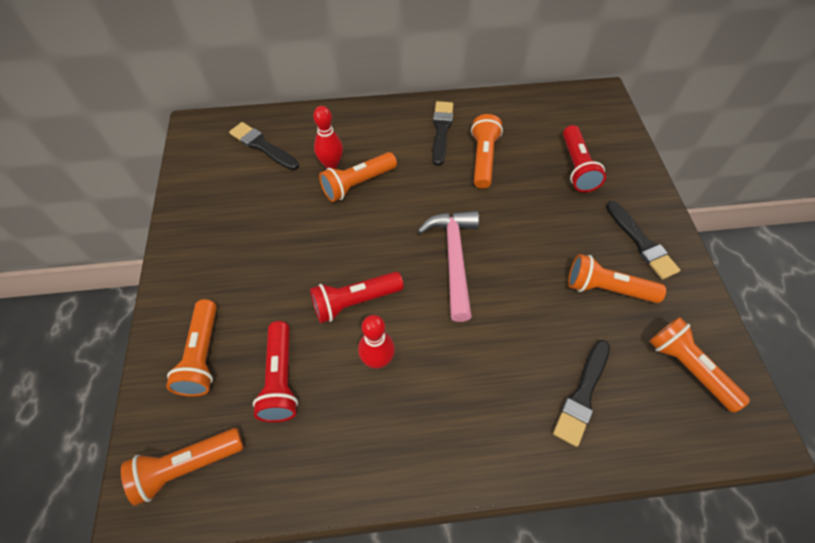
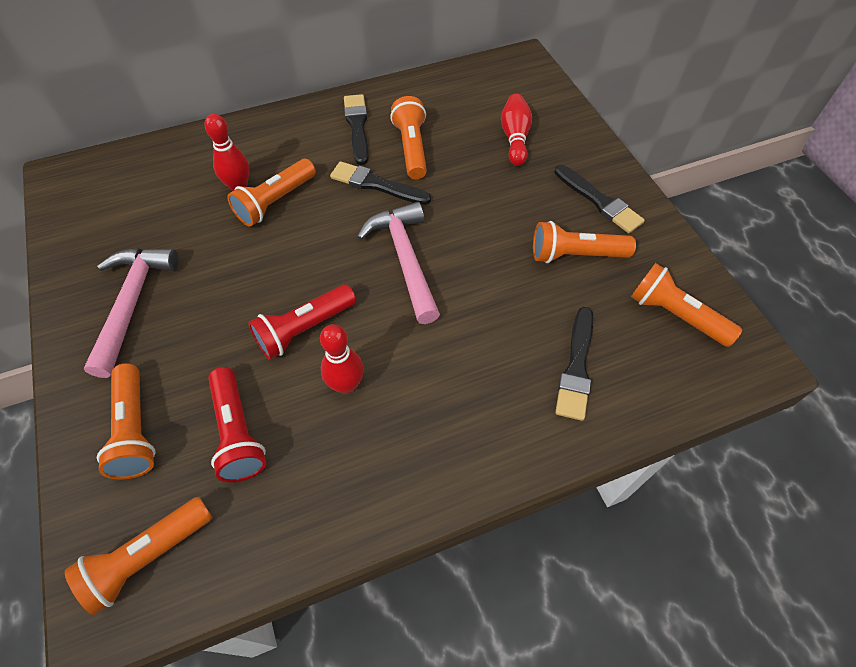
camera: 15 degrees left, 0 degrees up
black brush [229,122,299,170] -> black brush moved to [330,161,431,205]
red flashlight [563,125,606,192] -> red bowling pin [501,94,532,166]
none -> pink hammer [84,248,179,378]

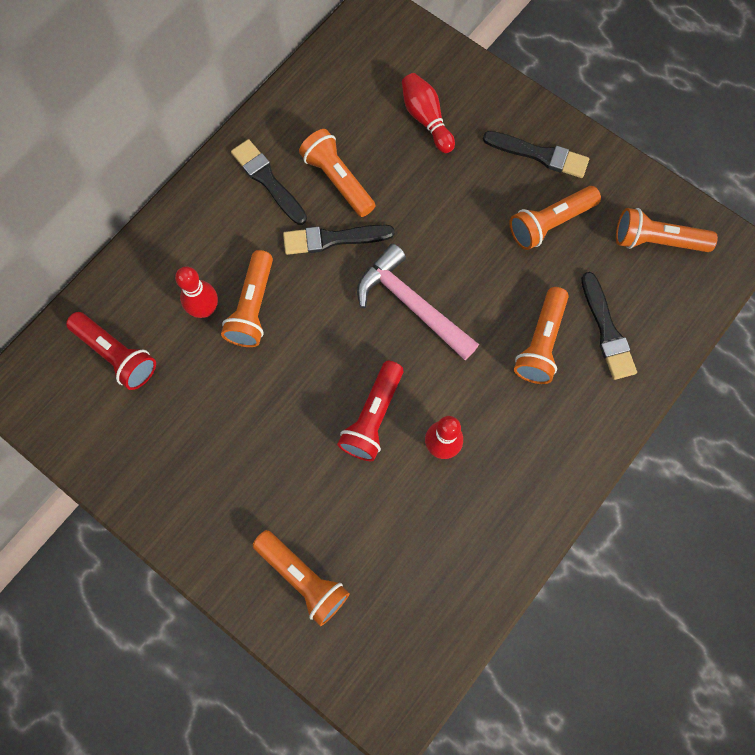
camera: 30 degrees left, 15 degrees up
orange flashlight [65,497,213,615] -> orange flashlight moved to [514,287,569,384]
pink hammer [84,248,179,378] -> none
red flashlight [208,367,266,482] -> red flashlight moved to [66,312,156,390]

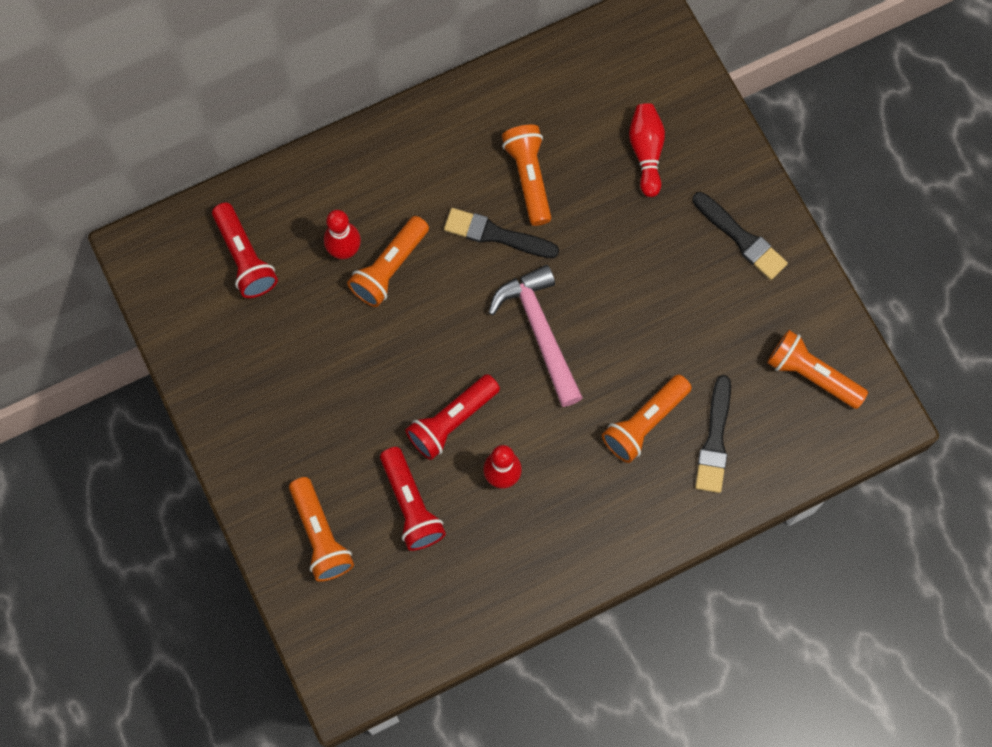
camera: 25 degrees right, 0 degrees up
black brush [231,139,307,225] -> none
orange flashlight [509,186,601,250] -> none
none -> red flashlight [380,447,446,551]

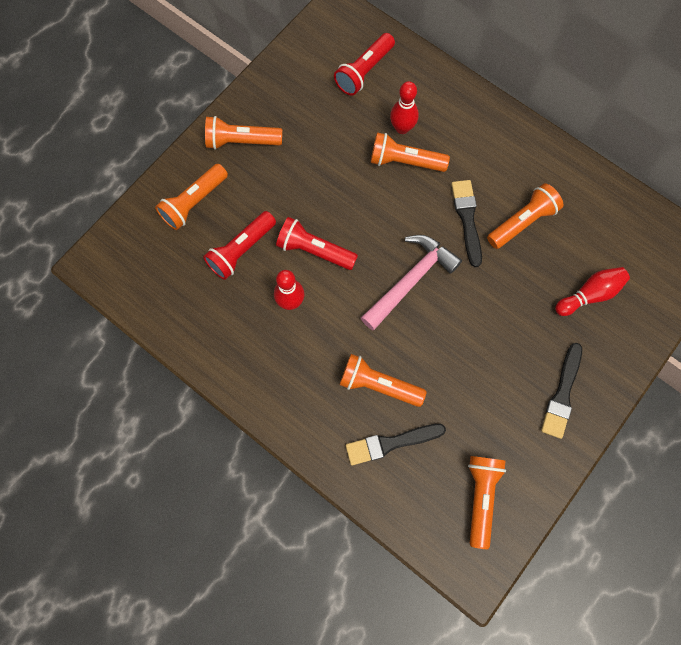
camera: 65 degrees right, 0 degrees up
none -> orange flashlight [205,116,282,150]

